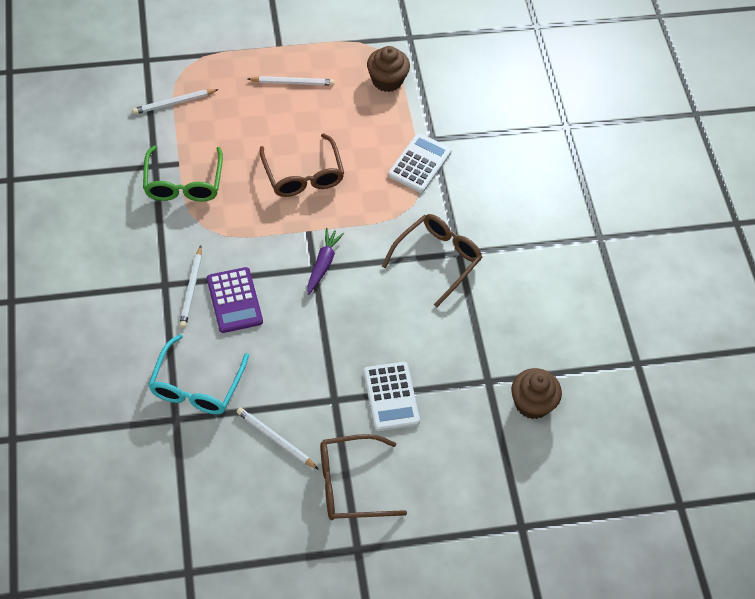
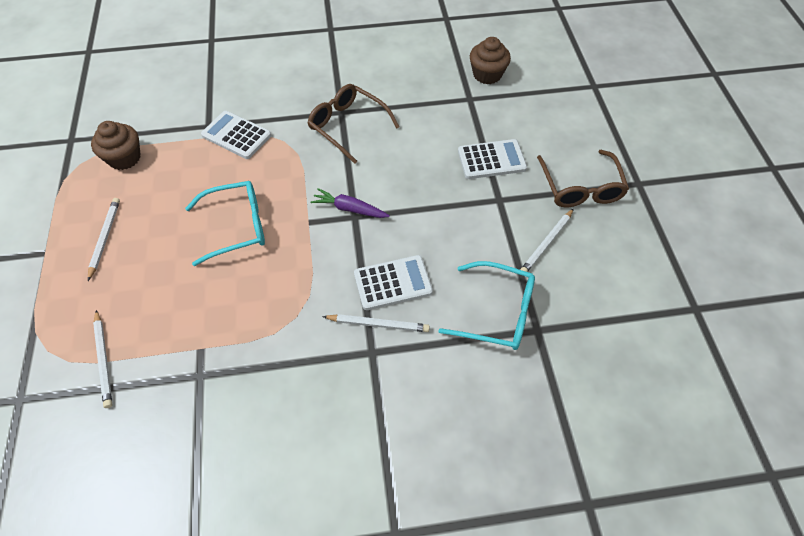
camera: 85 degrees left, 0 degrees up
green glasses [143,145,223,202] -> none
purple calculator [207,267,263,333] -> white calculator [354,255,433,310]
brown glasses [260,133,344,197] -> turquoise glasses [185,181,265,266]

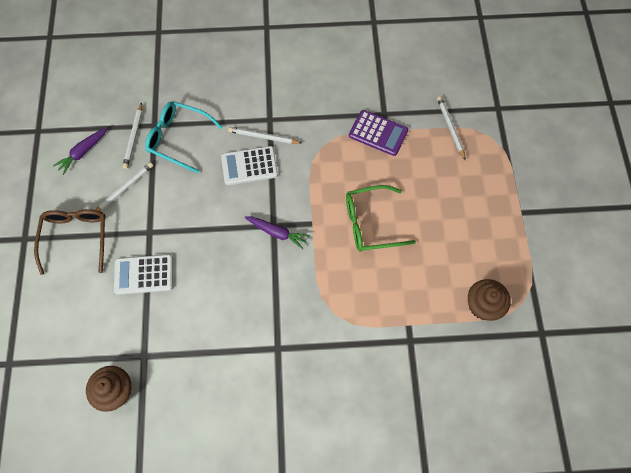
camera: 175 degrees left, 10 degrees up
white pencil [88,198,120,281] -> white pencil moved to [123,103,142,169]
turquoise glasses [185,181,265,266] -> green glasses [346,185,416,252]
white calculator [201,111,271,159] -> none
brown glasses [308,84,400,164] -> none
none -> purple carrot [53,127,107,175]
none -> purple calculator [349,110,408,156]

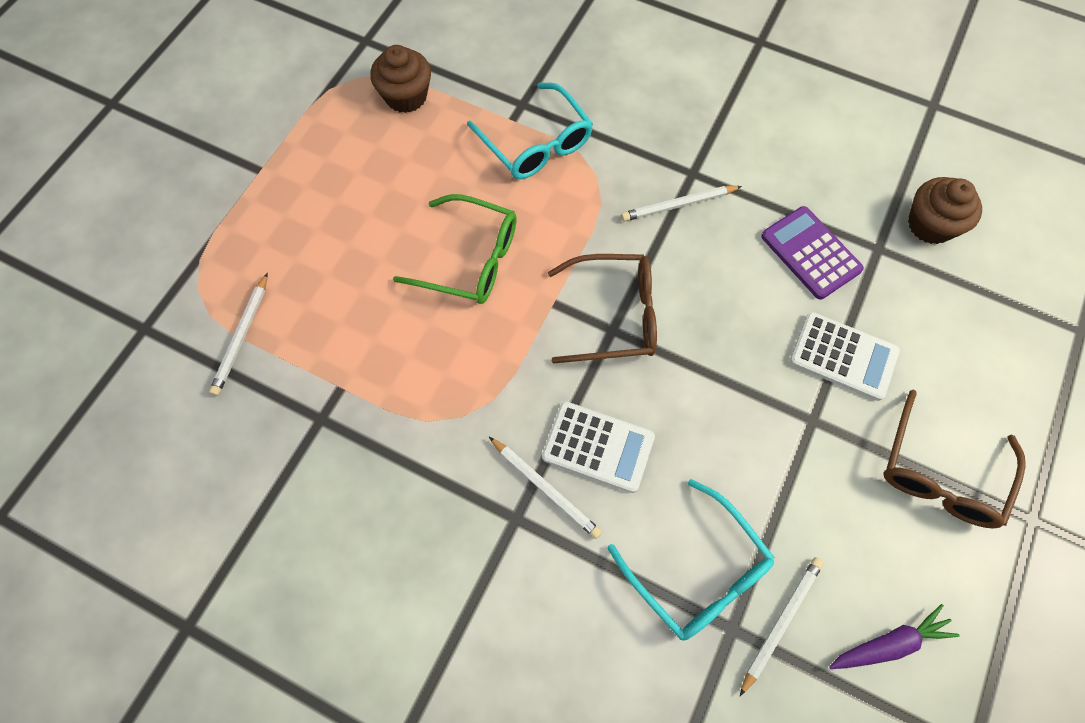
camera: 150 degrees left, 0 degrees up
white pencil [95,162,153,211] -> white pencil moved to [621,186,742,222]
purple carrot [244,216,309,249] -> brown glasses [548,254,657,364]
purple calculator [349,110,408,156] -> purple calculator moved to [761,206,864,300]
none -> turquoise glasses [467,83,593,179]

